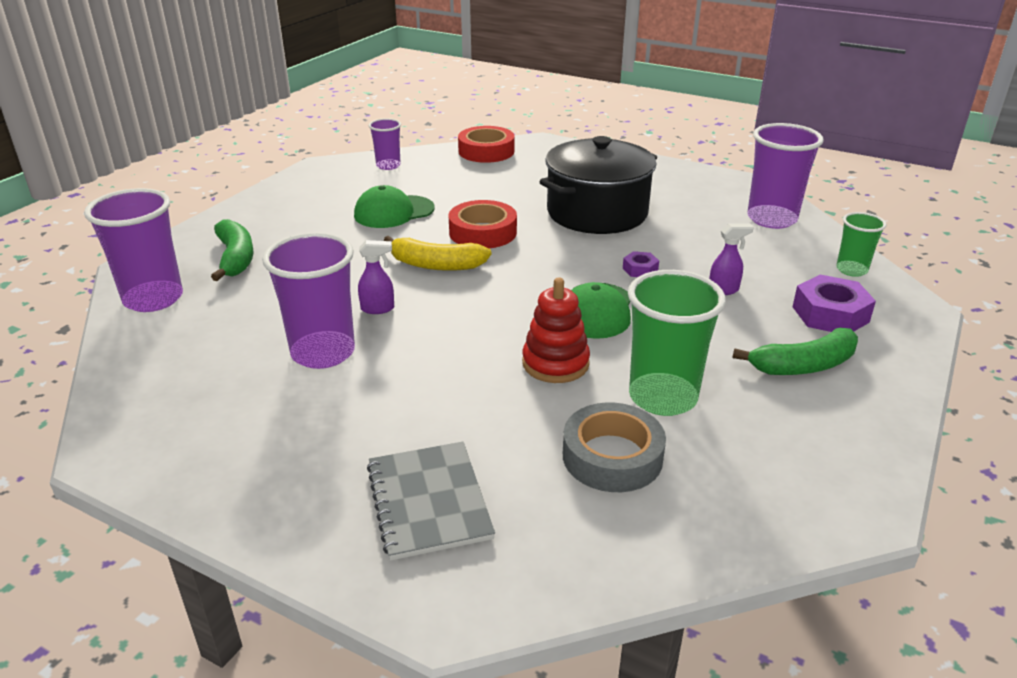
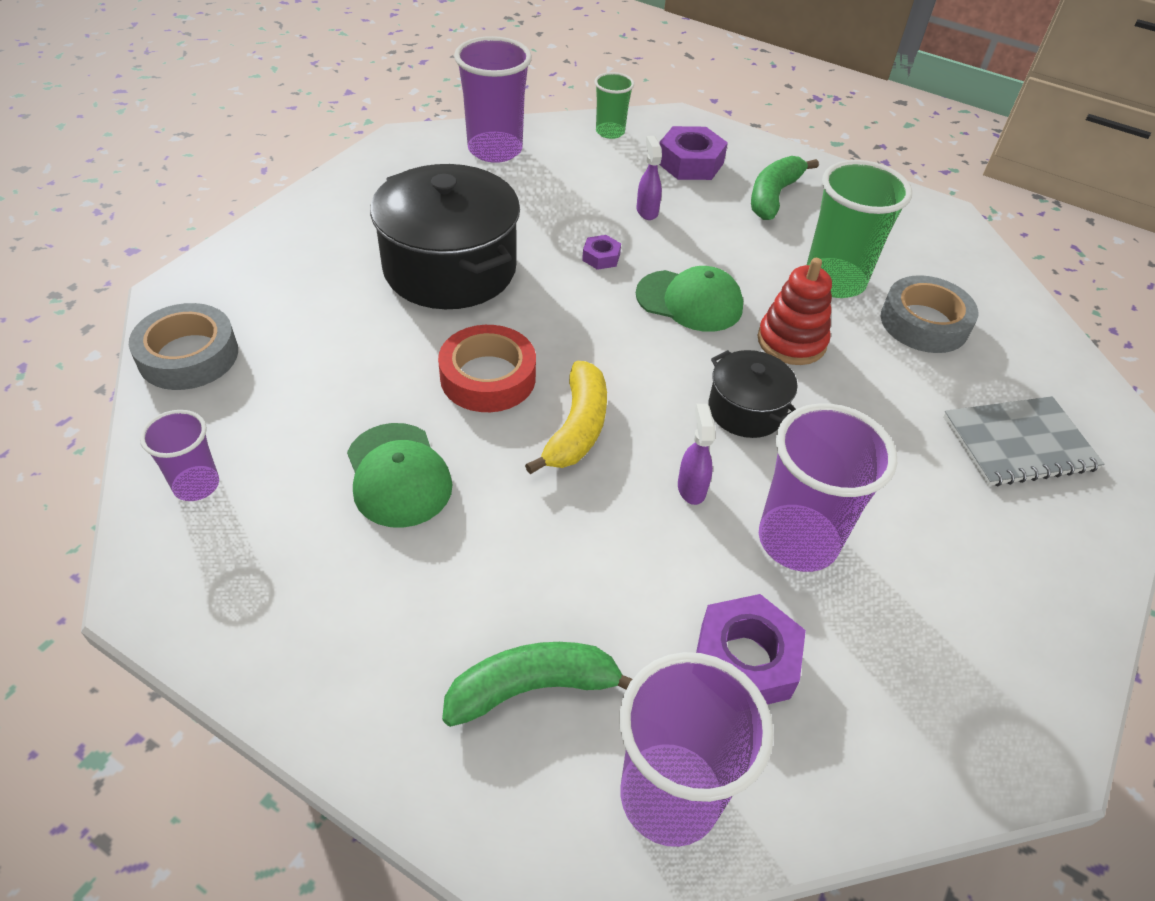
camera: 90 degrees left, 15 degrees up
red tape [458,126,515,163] -> grey tape [129,303,238,390]
green banana [733,328,858,375] -> green banana turned 135 degrees counterclockwise [751,156,819,220]
none -> purple nut [696,594,806,705]
none -> black pot [708,350,797,438]

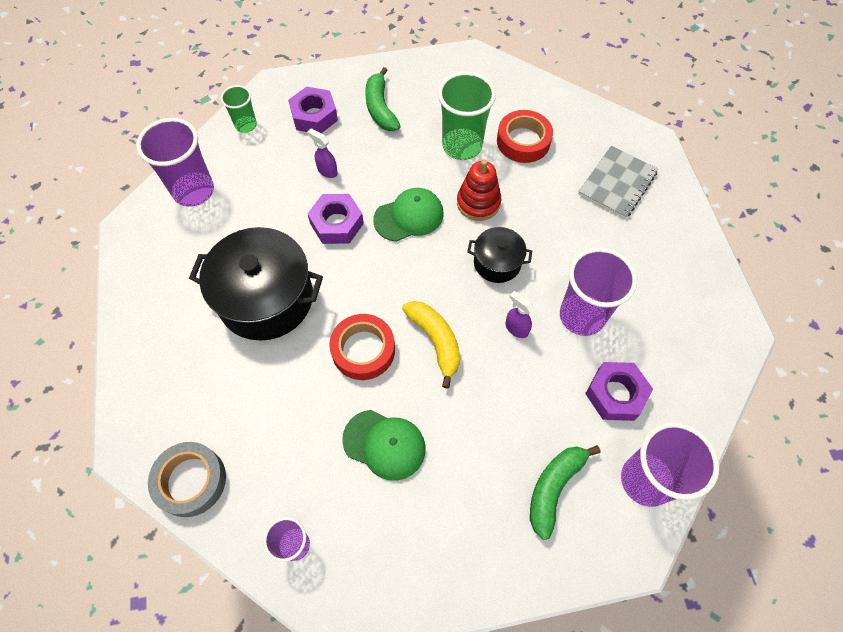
camera: 40 degrees left, 15 degrees up
purple nut [582,235,621,270] -> purple nut [307,194,364,244], size x1.93
grey tape [881,275,978,353] -> red tape [497,110,553,163]

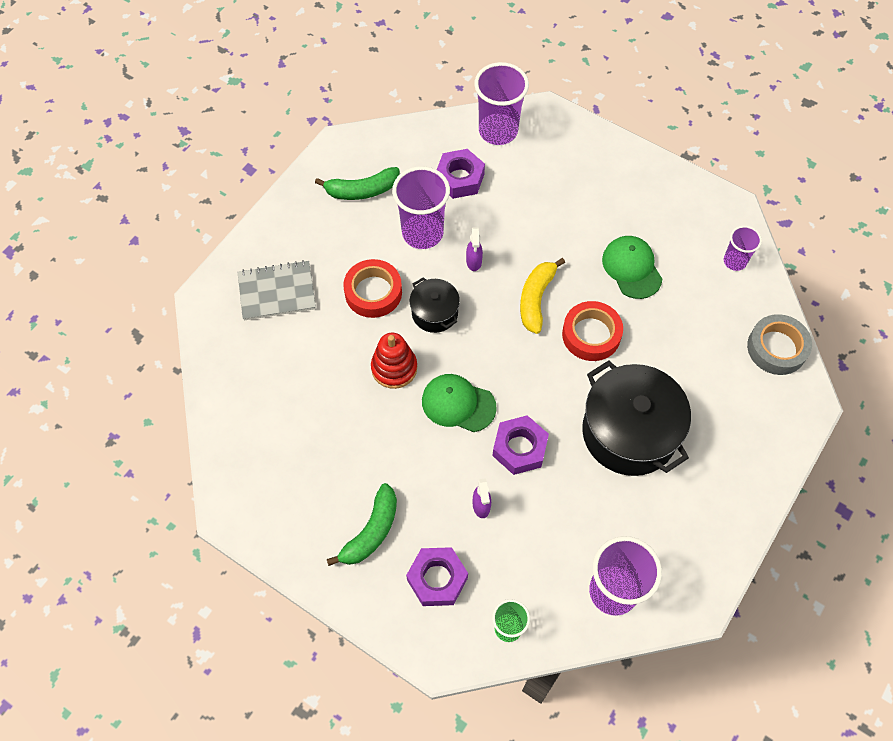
camera: 135 degrees left, 0 degrees up
green cup [438,72,496,160] -> none
red tape [497,110,553,163] -> red tape moved to [343,259,402,318]
green banana [530,445,600,540] -> green banana moved to [315,167,400,200]

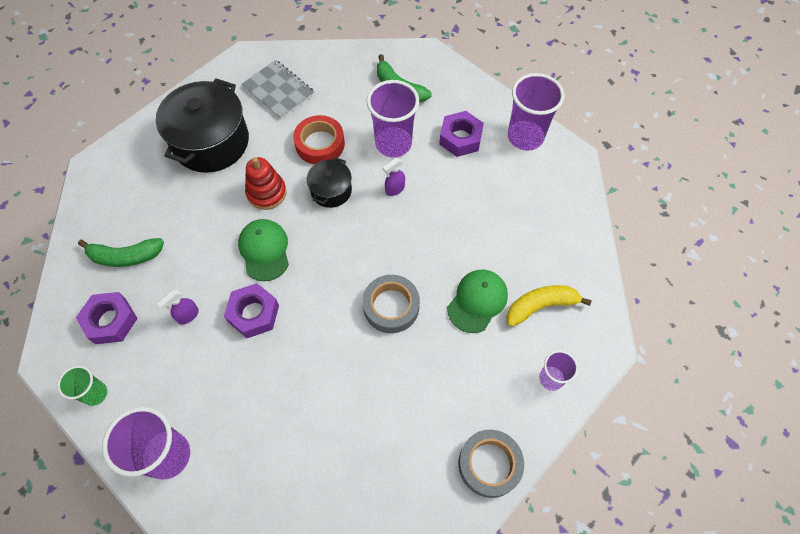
camera: 55 degrees right, 0 degrees up
yellow banana [520,258,565,334] -> yellow banana moved to [506,285,592,327]
red tape [562,301,623,361] -> grey tape [363,275,420,333]
black pot [582,360,691,476] -> black pot moved to [156,79,249,173]

